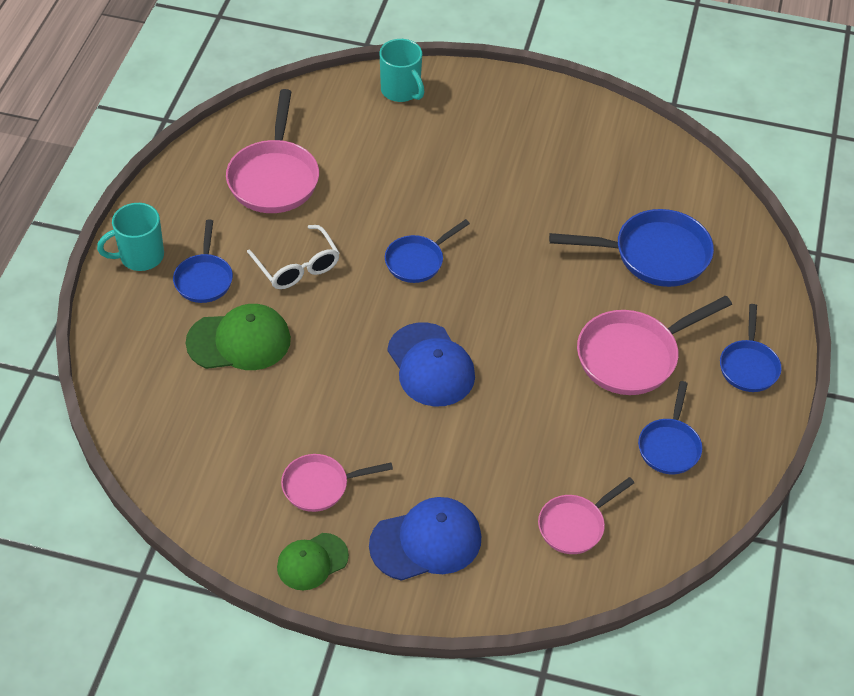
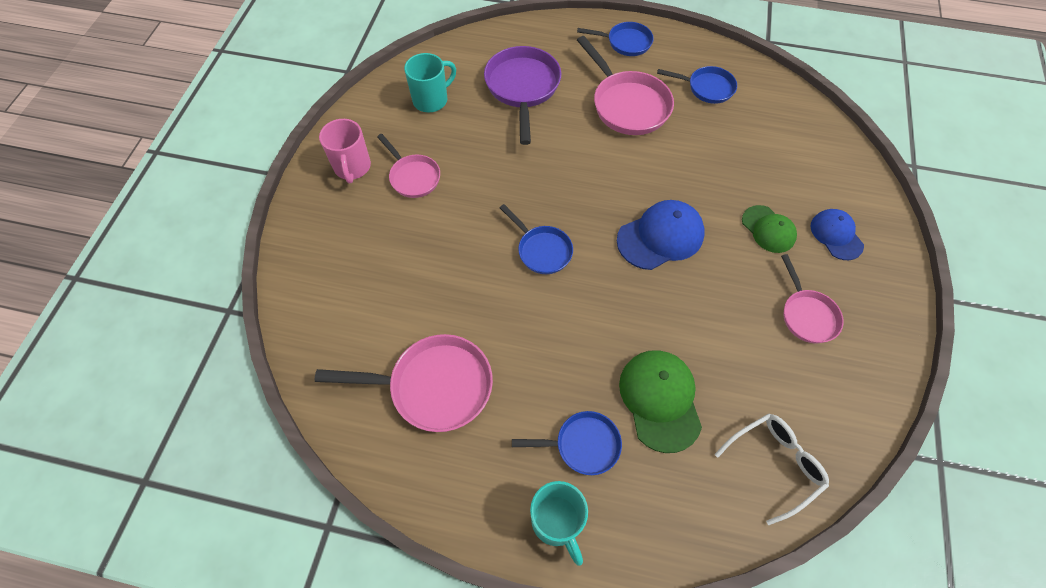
camera: 90 degrees left, 10 degrees up
white glasses [247,225,340,289] -> white glasses moved to [715,413,829,525]
green cap [277,533,349,590] -> green cap moved to [742,205,797,253]
blue cap [369,497,481,581] -> blue cap [810,209,864,260], size x0.64
turquoise mug [379,39,425,102] -> turquoise mug moved to [404,53,456,113]
pink pan [538,477,634,554] -> pink pan moved to [377,134,440,198]
blue pan [549,209,714,287] -> purple pan [484,46,561,145]
none -> pink mug [319,119,371,183]

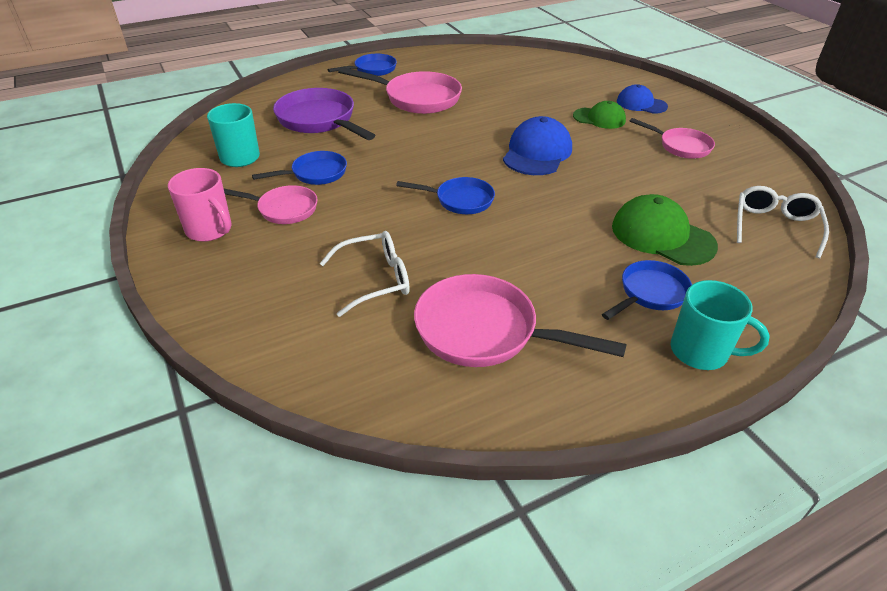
camera: 40 degrees left, 20 degrees down
pink pan [315,334,493,432] -> pink pan turned 120 degrees counterclockwise [414,274,627,367]
blue pan [657,66,737,104] -> blue pan moved to [252,151,347,185]
none -> white glasses [320,231,410,317]

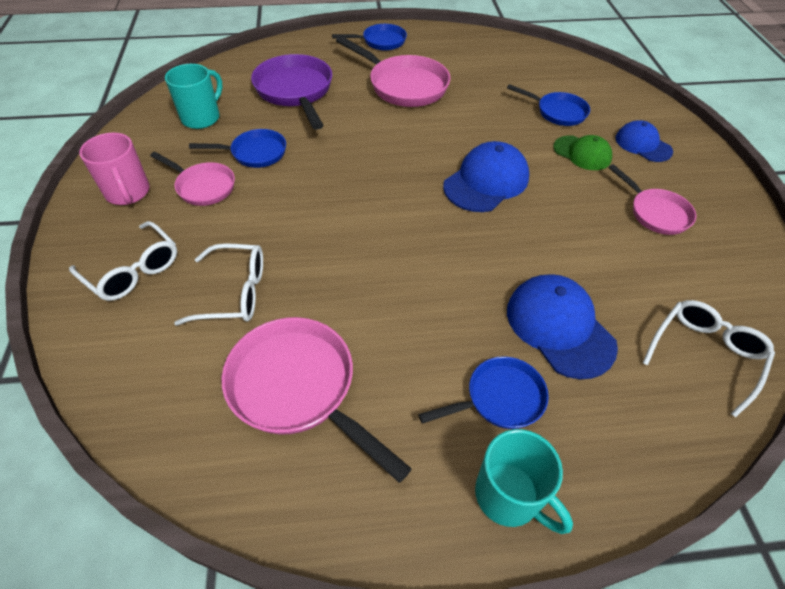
camera: 20 degrees right, 10 degrees up
blue pan [396,177,495,214] -> blue pan moved to [507,84,590,126]
green cap [612,194,718,266] -> blue cap [507,274,618,379]
none -> white glasses [69,221,177,301]

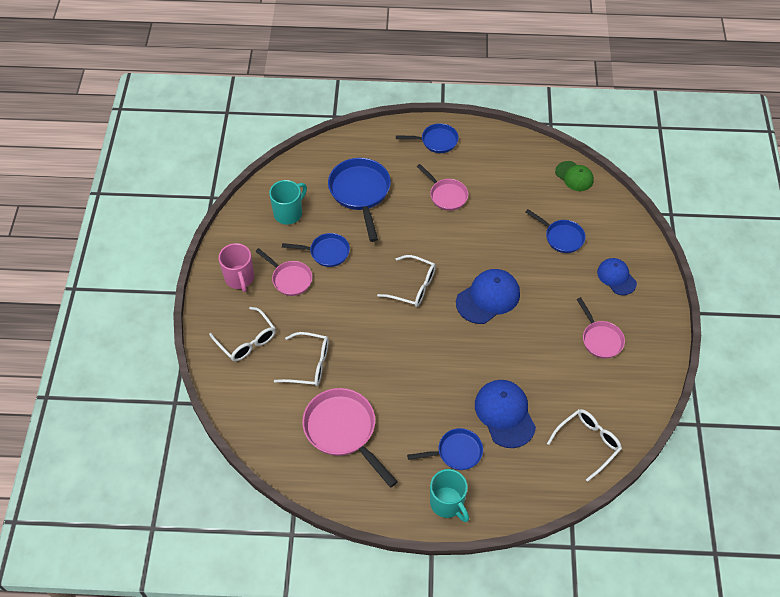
camera: 10 degrees right, 5 degrees up
purple pan [251,54,332,130] -> blue pan [328,158,391,242]
pink pan [336,36,450,107] -> pink pan [417,164,468,211], size x0.61
green cap [553,135,612,170] -> green cap moved to [555,161,594,191]
none -> white glasses [377,255,436,307]

